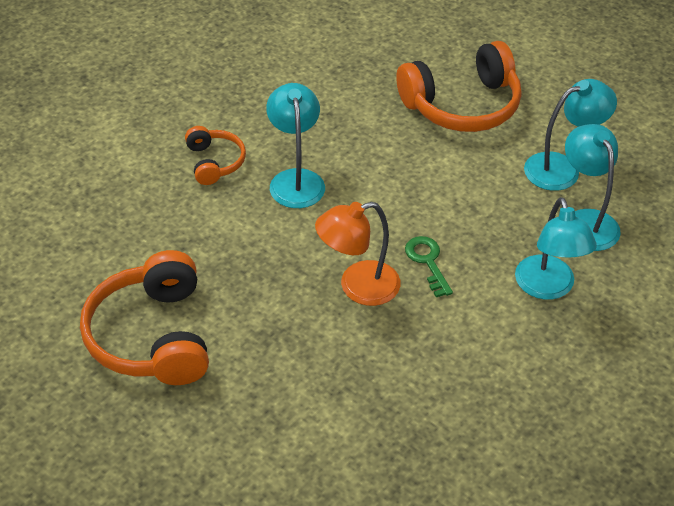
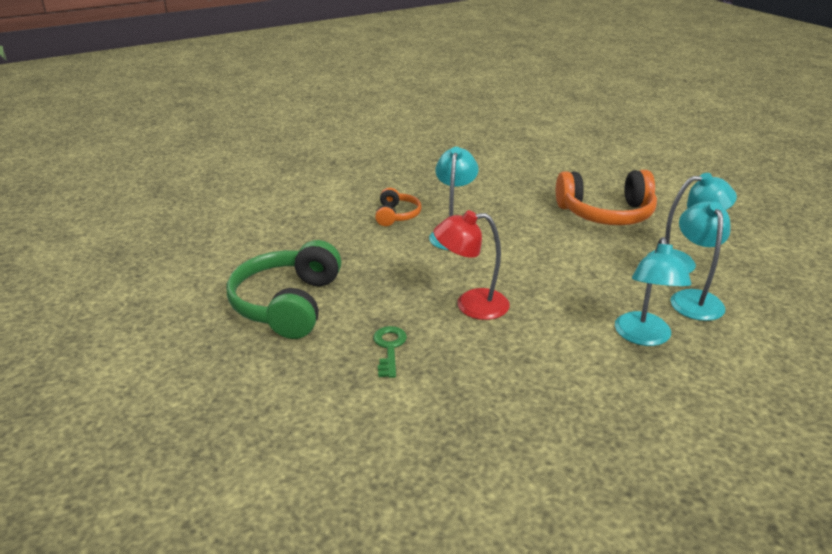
camera: 20 degrees right, 15 degrees down
orange headphones [80,250,209,385] -> green headphones [227,240,341,339]
orange lamp [315,202,401,306] -> red lamp [434,210,510,320]
green key [405,236,453,297] -> green key moved to [373,326,407,378]

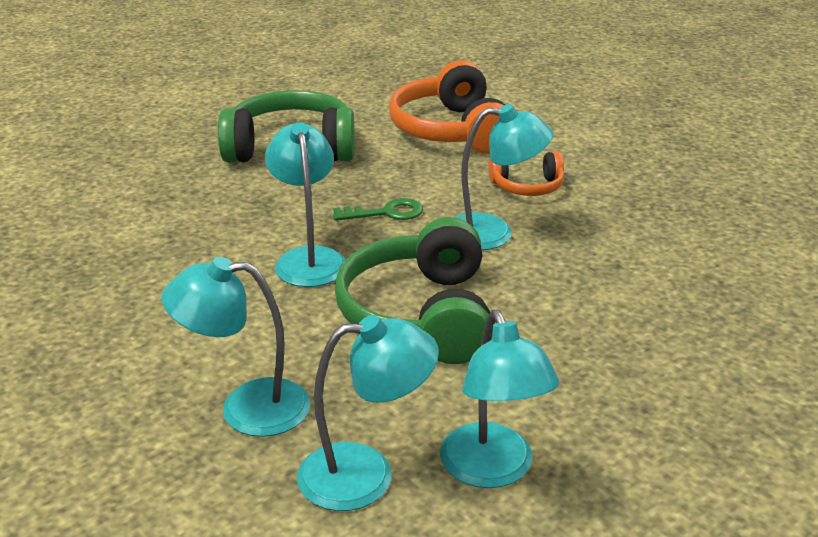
camera: 80 degrees right, 0 degrees up
green key [373,326,407,378] -> green key moved to [333,198,423,221]
red lamp [434,210,510,320] -> turquoise lamp [265,122,346,287]
orange headphones [556,170,657,225] -> orange headphones moved to [389,60,505,154]
none -> green headphones [335,217,493,364]

